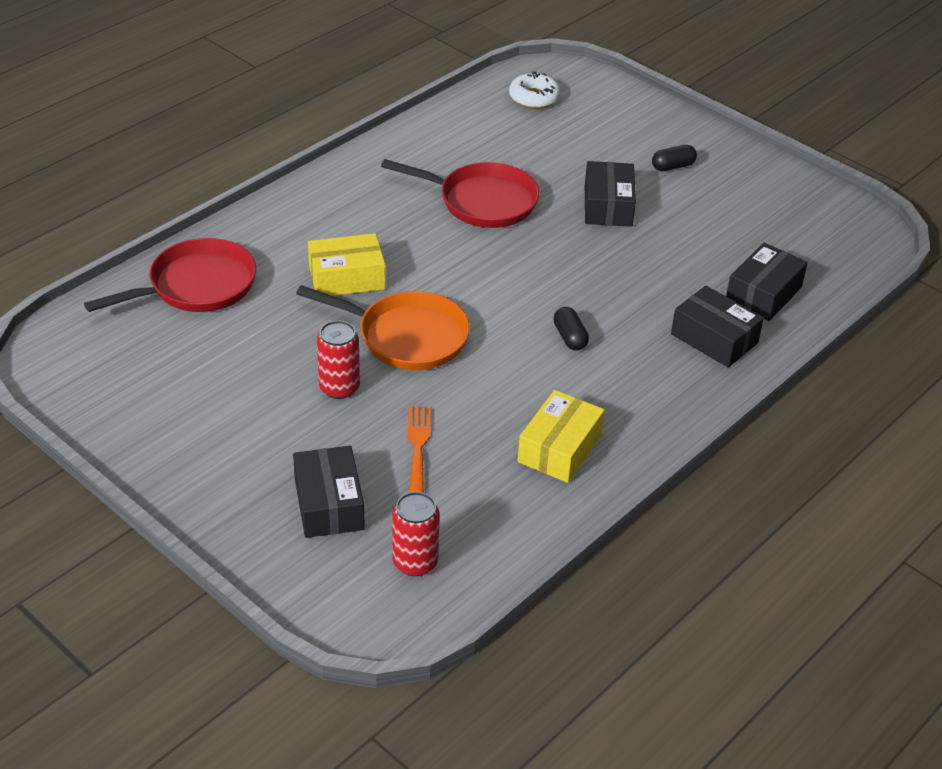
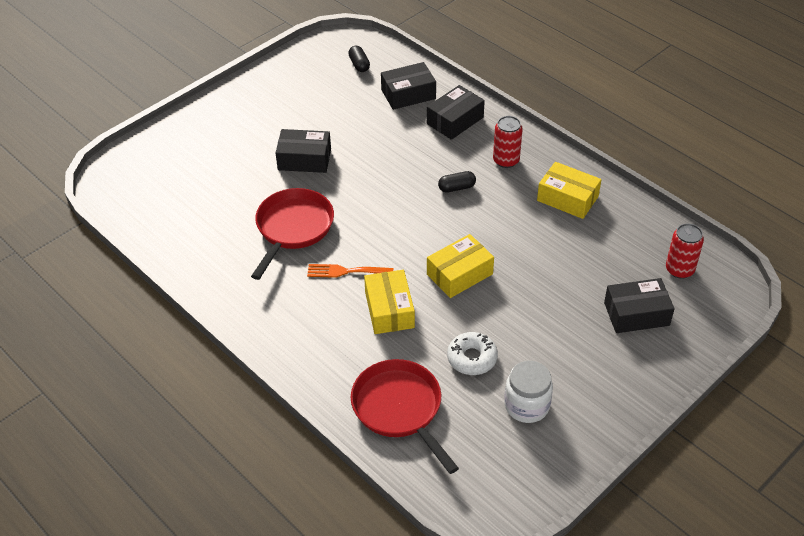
camera: 85 degrees left, 5 degrees up
orange pan [296,285,470,370] -> yellow box [427,234,494,298]
red can [317,320,360,399] -> red can moved to [493,116,523,168]
orange fork [407,406,431,493] -> orange fork moved to [307,264,393,278]
white donut [509,71,561,109] -> white donut moved to [447,332,498,375]
black capsule [652,145,697,171] -> black capsule moved to [348,46,370,72]
black box [726,243,808,321] -> black box turned 60 degrees counterclockwise [381,62,436,110]
none -> white jar [504,361,553,423]

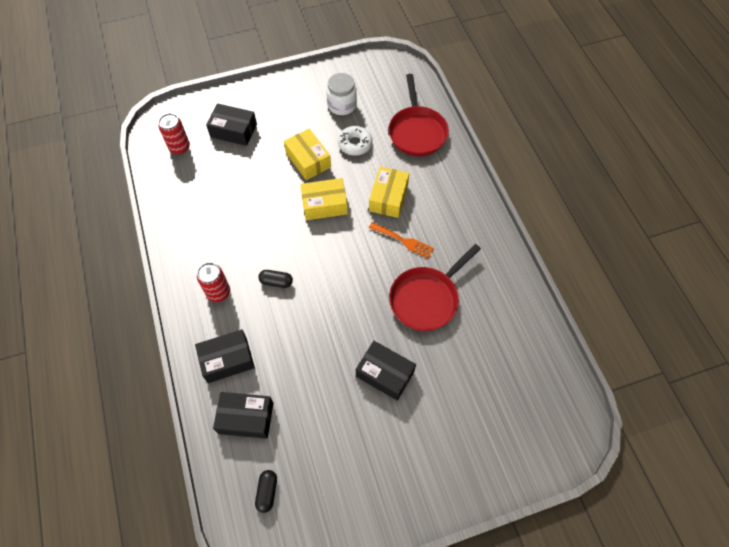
camera: 155 degrees left, 15 degrees up
yellow box [537,162,601,219] -> yellow box moved to [284,129,331,180]

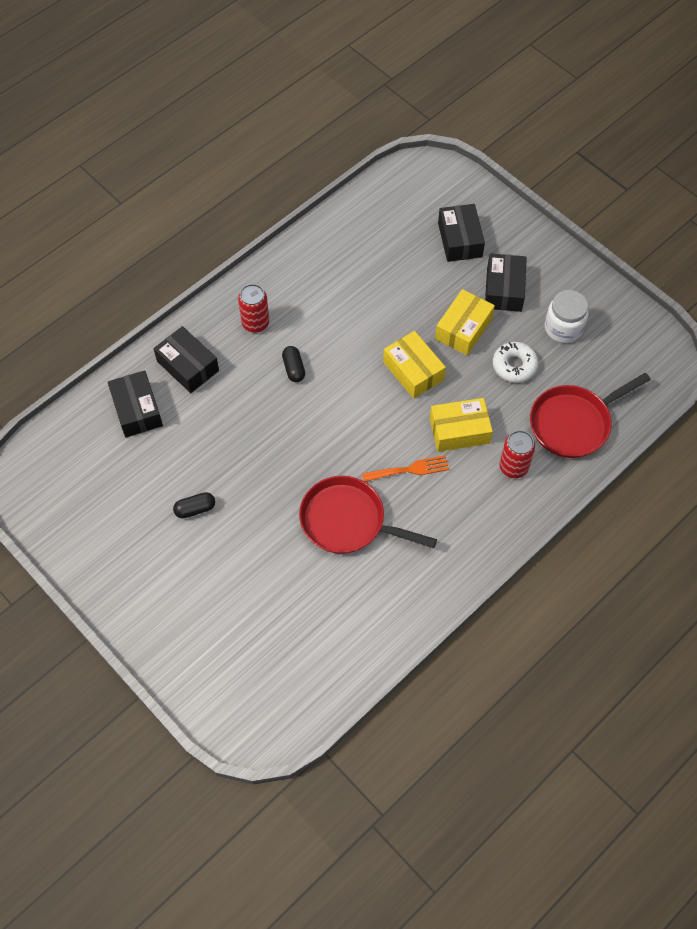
camera: 65 degrees right, 0 degrees up
red can [158,114,190,155] -> red can moved to [500,430,535,478]
black capsule [255,470,277,513] -> black capsule moved to [173,492,215,518]
black box [356,341,416,401] -> black box moved to [485,253,527,312]
orange fork [369,222,434,259] -> orange fork turned 105 degrees counterclockwise [362,455,449,482]

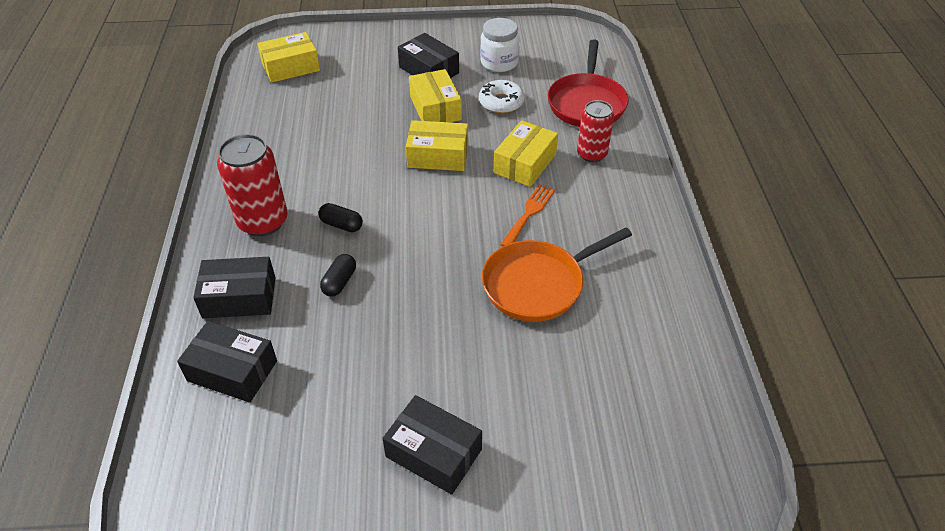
camera: 50 degrees left, 15 degrees down
black capsule [173,492,215,518] -> black capsule moved to [320,254,356,297]
red can [238,284,269,333] -> red can [217,134,288,236], size x1.53
red pan [299,476,437,554] -> orange pan [482,227,632,322]
black box [438,204,485,262] -> black box moved to [382,395,482,495]
none -> yellow box [257,32,320,83]

